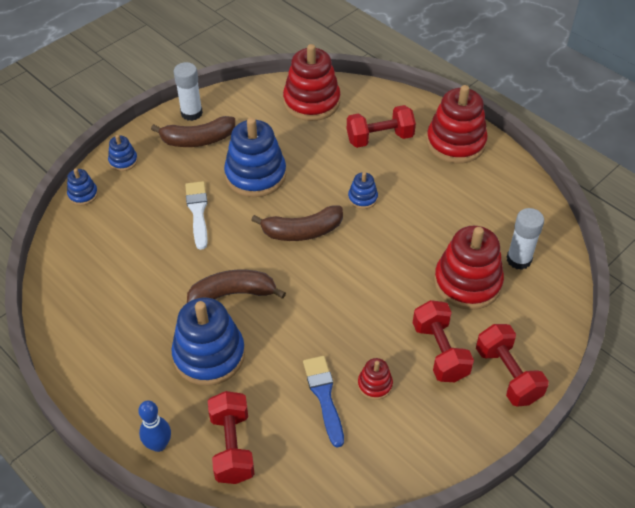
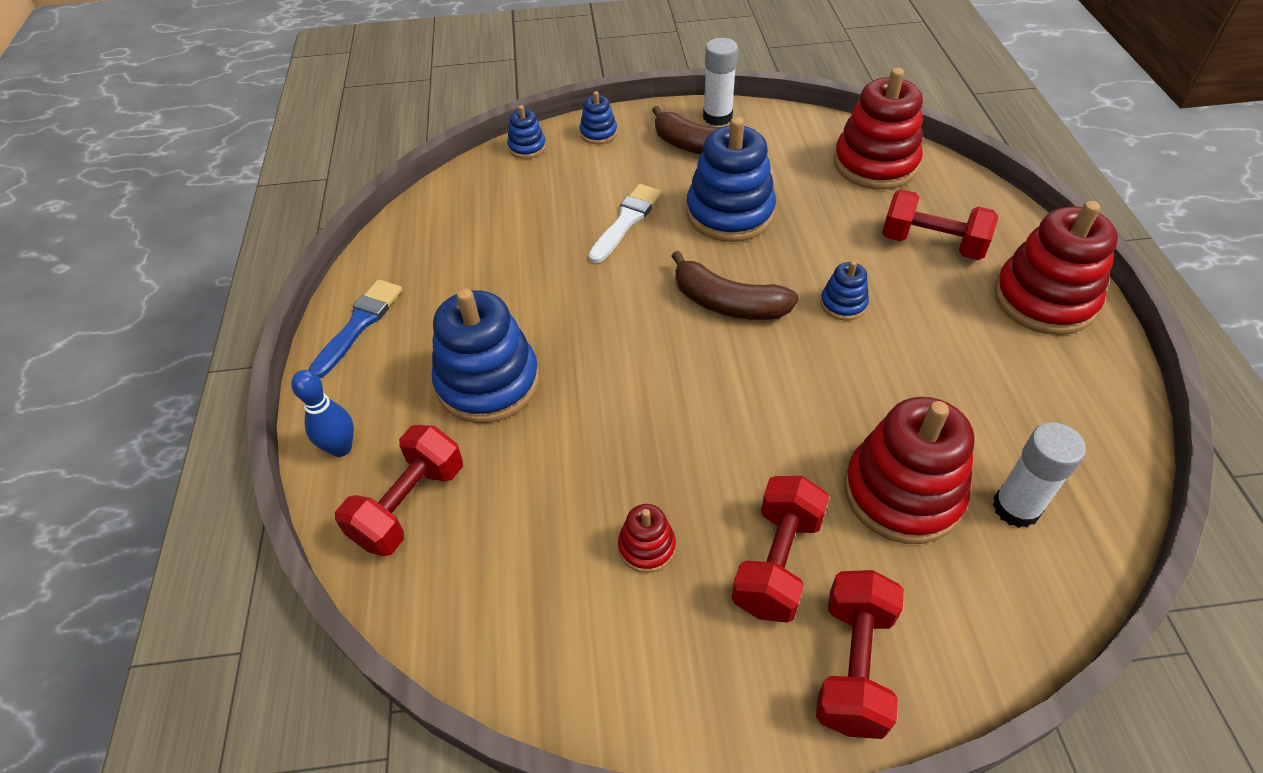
camera: 40 degrees right, 0 degrees up
brown banana [187,270,286,303] -> none
blue brush [303,356,344,448] -> blue brush moved to [308,279,402,378]

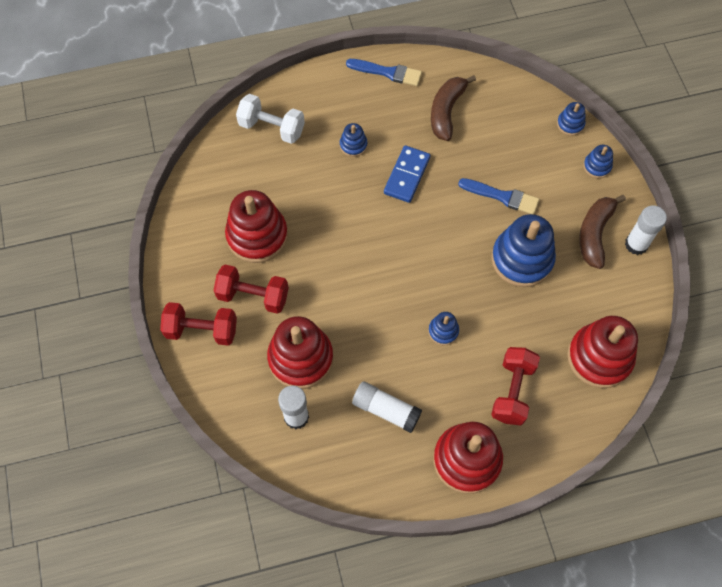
camera: 80 degrees right, 15 degrees up
blue bowling pin [291,370,354,457] -> none
red dumbbell [335,425,463,556] -> white dumbbell [236,94,305,144]
blue stacking toy [432,288,539,423] -> blue stacking toy [340,123,367,157], size x0.47
white brush [588,184,662,263] -> blue brush [458,178,539,215]
red stacking toy [618,504,676,573] -> red stacking toy [225,190,288,263], size x2.11
brown banana [672,251,799,320] -> brown banana moved to [431,75,476,141]
none -> white glue stick [352,381,422,433]
none -> blue domino [384,145,430,203]

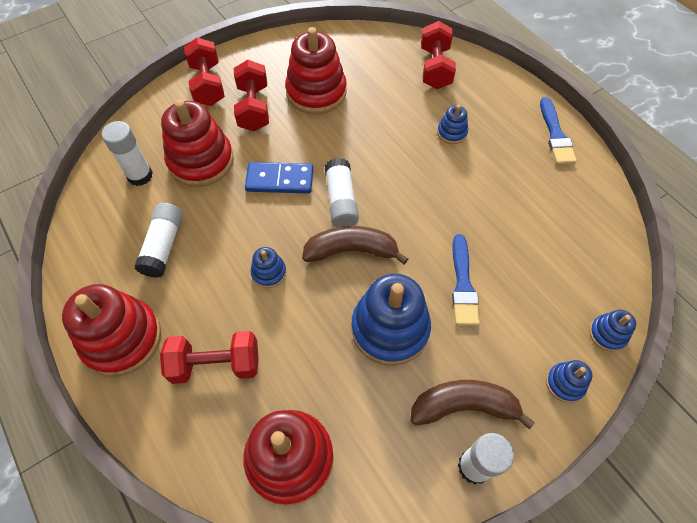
camera: 70 degrees right, 5 degrees down
white dumbbell [236,94,305,144] -> red dumbbell [421,21,456,89]
blue domino [384,145,430,203] -> blue domino moved to [245,162,313,194]
brown banana [431,75,476,141] -> brown banana moved to [302,226,408,264]
none -> white glue stick [325,158,359,227]

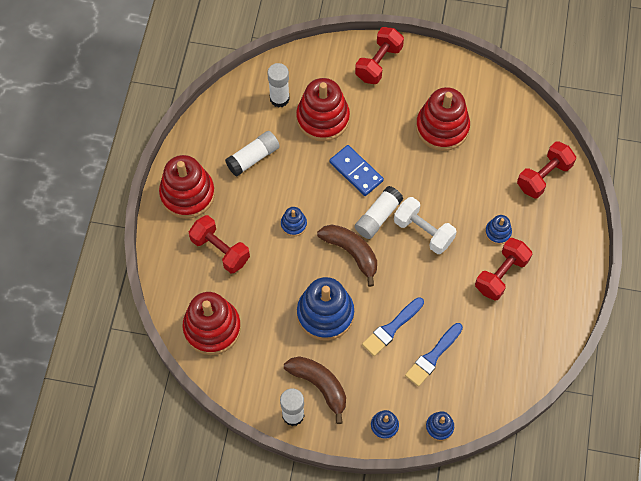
camera: 45 degrees right, 5 degrees up
red dumbbell [234,60,269,131] -> red dumbbell moved to [475,238,532,301]
blue brush [540,97,577,164] -> blue brush moved to [405,323,463,387]
none -> white dumbbell [394,197,457,254]

